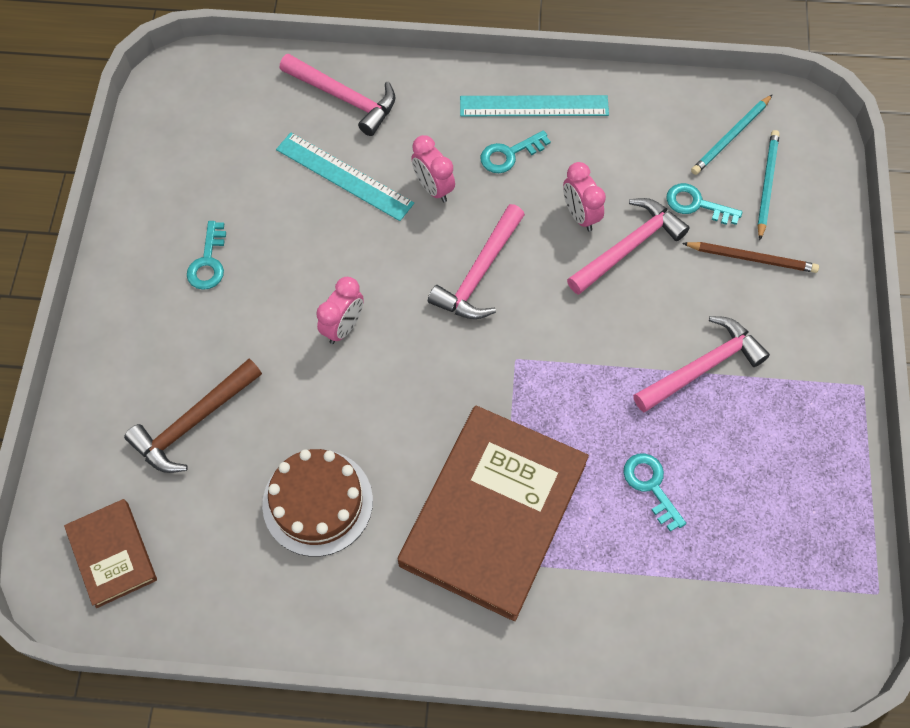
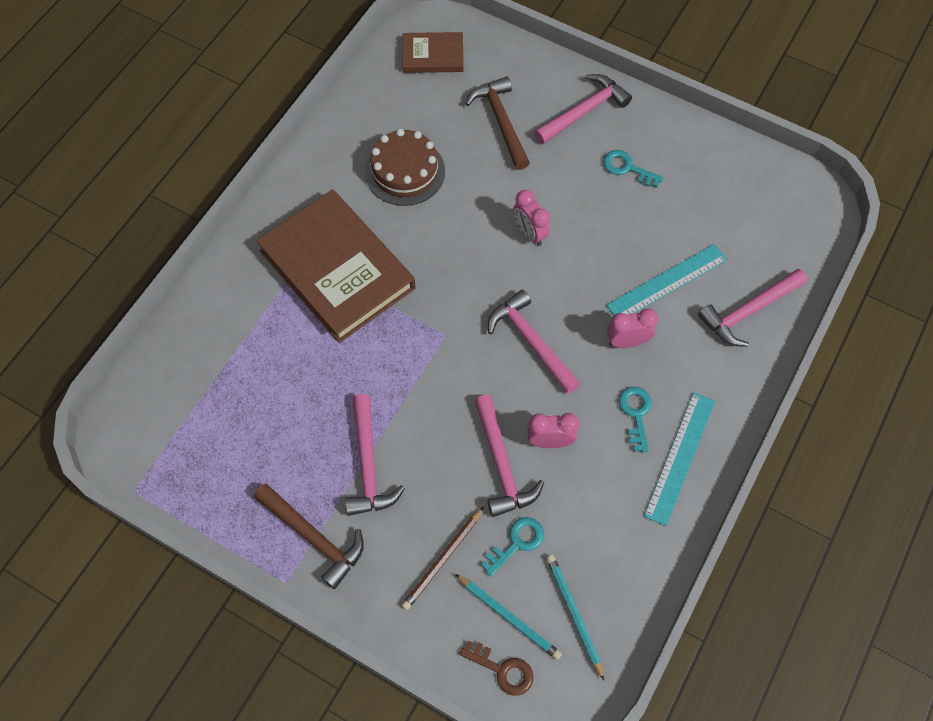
camera: 115 degrees right, 0 degrees up
turquoise key [623,453,686,532] -> none
none -> brown hammer [254,483,364,589]
none -> brown key [460,641,533,696]
none -> pink hammer [534,74,632,144]

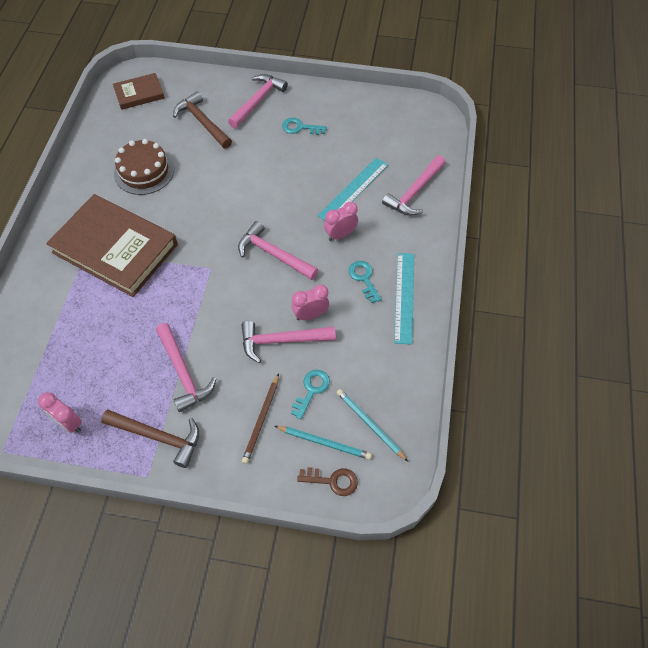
camera: 20 degrees left, 5 degrees down
pink hammer [475,395,544,517] -> pink hammer turned 120 degrees clockwise [241,321,336,363]
pink clock [513,190,550,246] -> pink clock moved to [38,392,82,433]

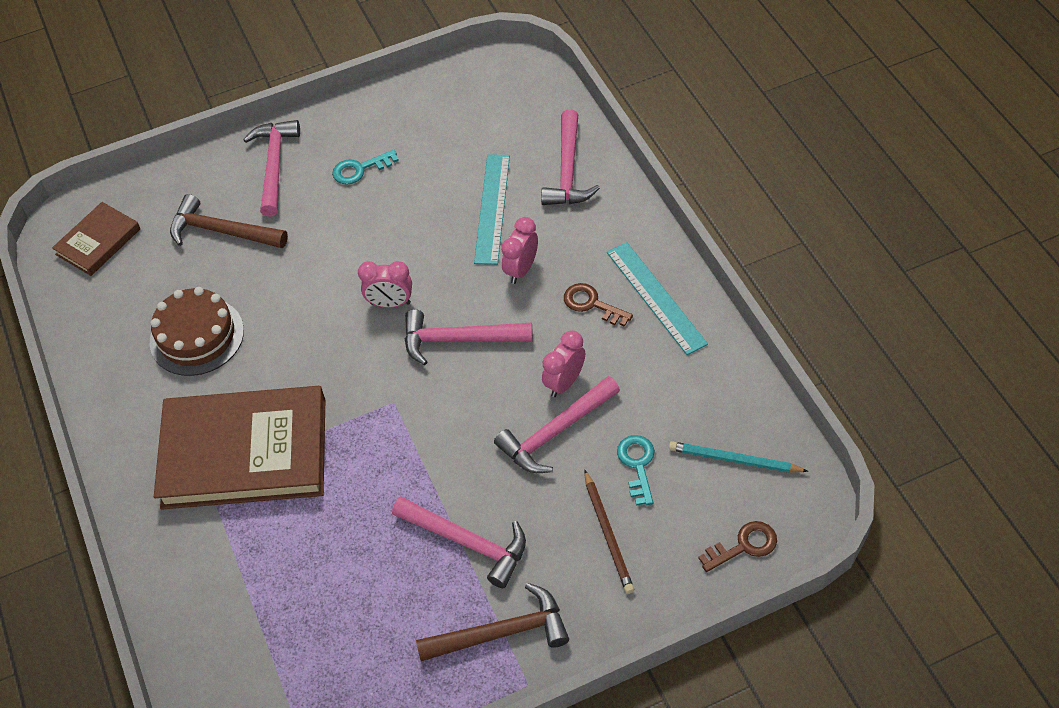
camera: 30 degrees left, 5 degrees down
pink clock [38,392,82,433] -> pink clock moved to [358,261,412,308]
turquoise pencil [275,426,372,460] -> none
turquoise key [348,261,382,303] -> brown key [564,283,633,327]

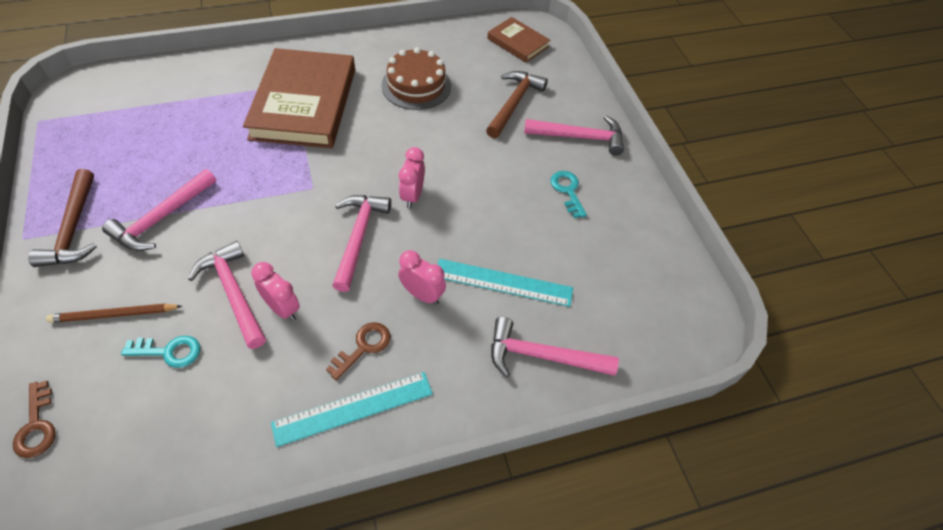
camera: 90 degrees right, 0 degrees up
turquoise pencil [669,441,809,473] -> none

